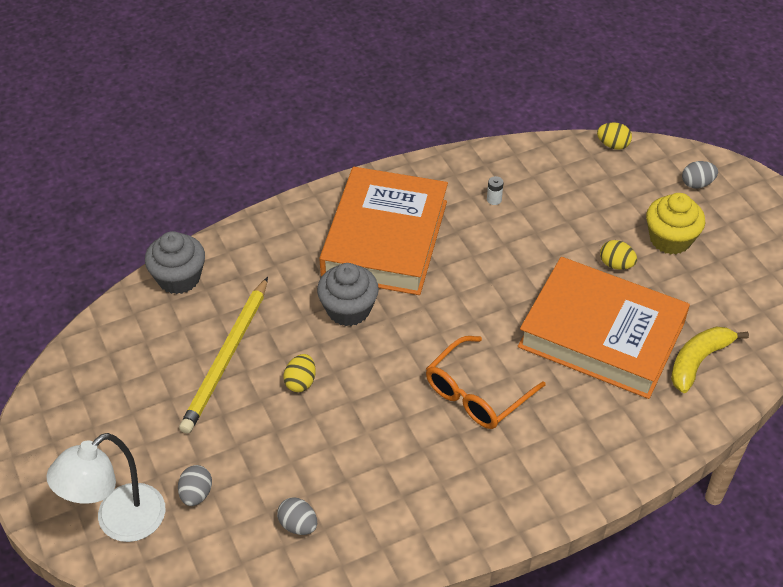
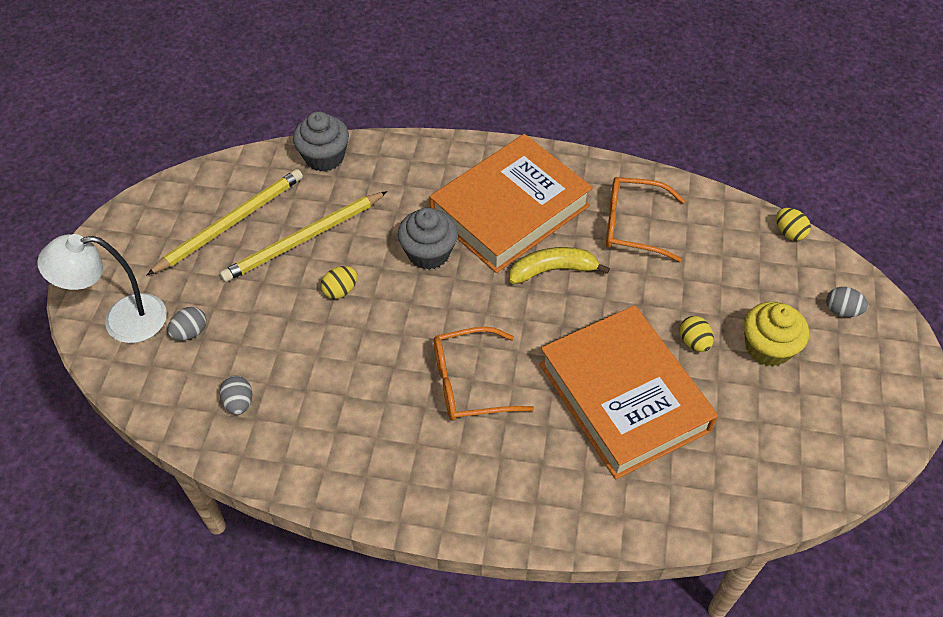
camera: 35 degrees right, 5 degrees up
white battery [487,176,504,205] -> orange glasses [606,177,685,262]
yellow banana [671,326,749,393] -> yellow banana moved to [509,247,610,284]
none -> yellow pencil [147,169,303,275]

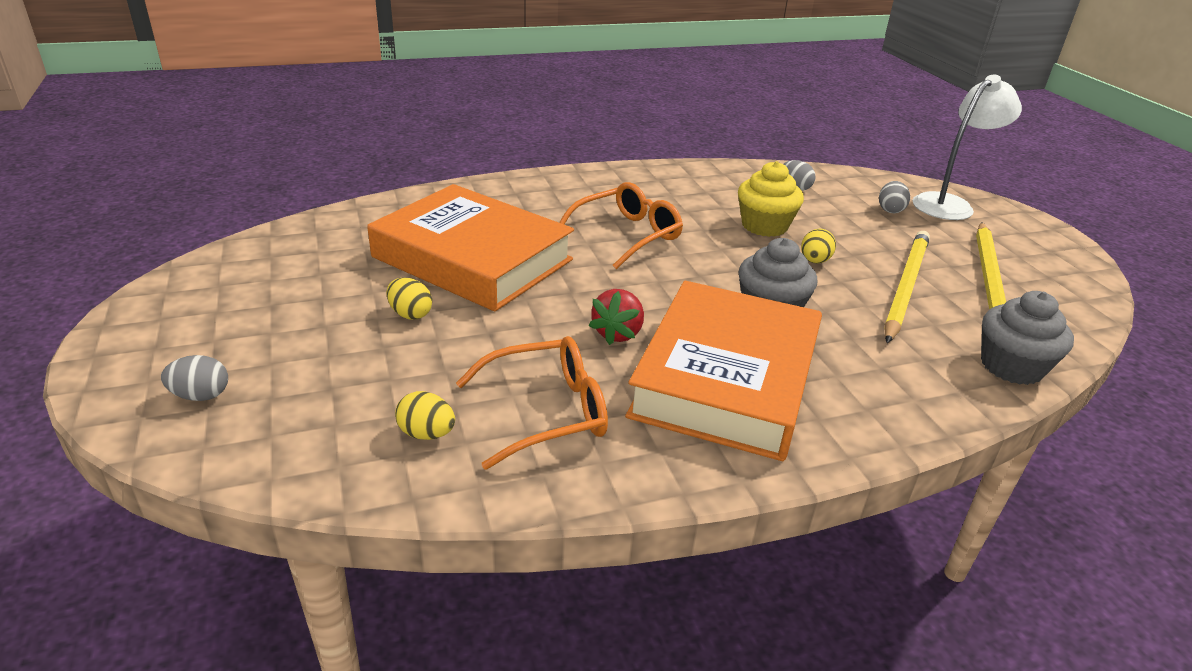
camera: 150 degrees right, 20 degrees down
yellow banana [509,247,610,284] -> red strawberry [589,289,644,345]
yellow cupcake [744,302,809,367] -> yellow cupcake moved to [738,161,804,237]
yellow egg [776,208,811,241] -> yellow egg moved to [395,391,455,440]

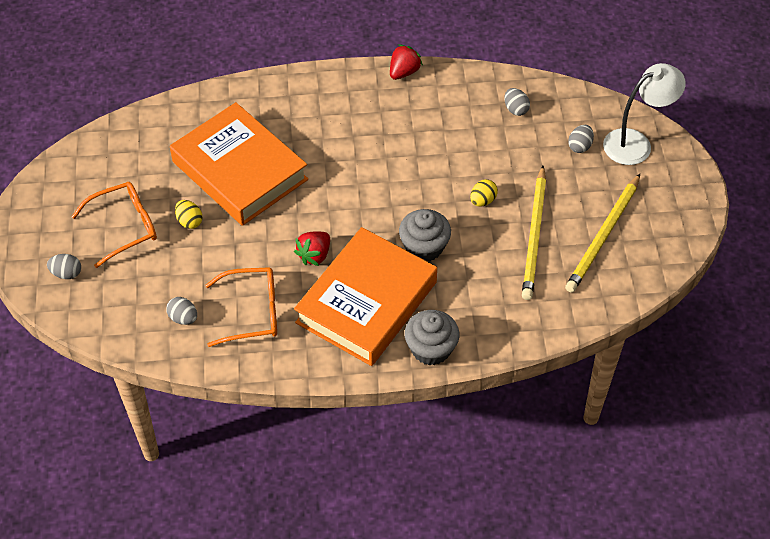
camera: 15 degrees right, 20 degrees up
yellow egg [395,391,455,440] -> grey egg [166,297,197,325]
orange glasses [559,182,683,269] -> orange glasses moved to [71,182,157,268]
yellow cupcake [738,161,804,237] -> none
yellow pencil [884,231,930,343] -> yellow pencil turned 150 degrees clockwise [522,166,546,300]
grey cupcake [981,291,1074,385] -> grey cupcake moved to [404,310,459,366]
none -> red strawberry [390,44,423,80]

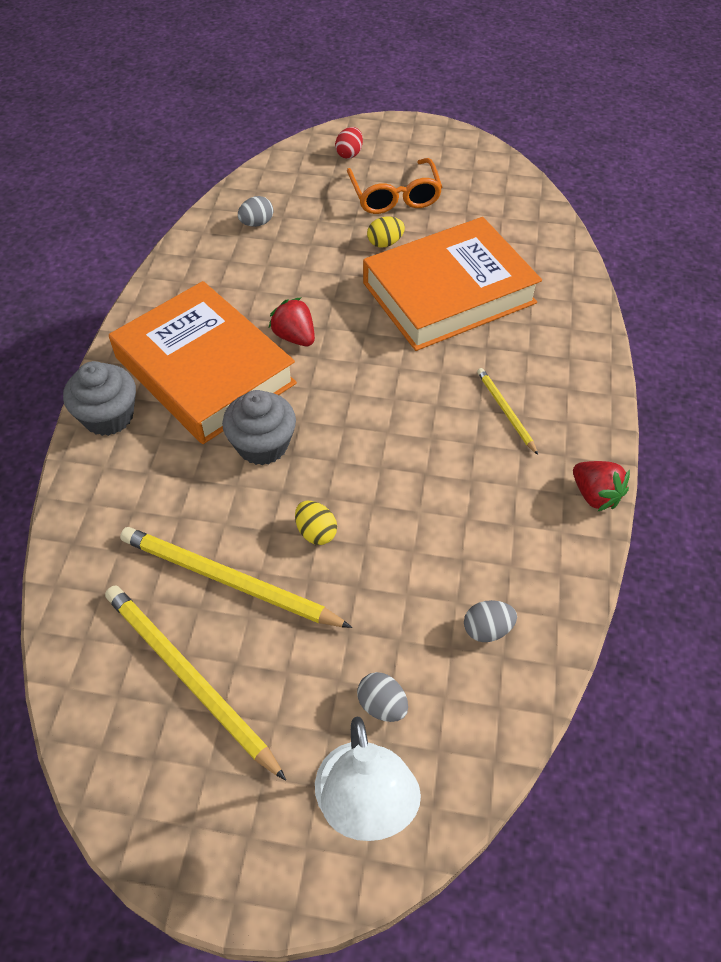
camera: 105 degrees right, 0 degrees up
grey egg [47,254,81,279] -> red egg [335,127,363,159]
orange glasses [205,267,277,347] -> none
none -> yellow pencil [477,368,538,455]

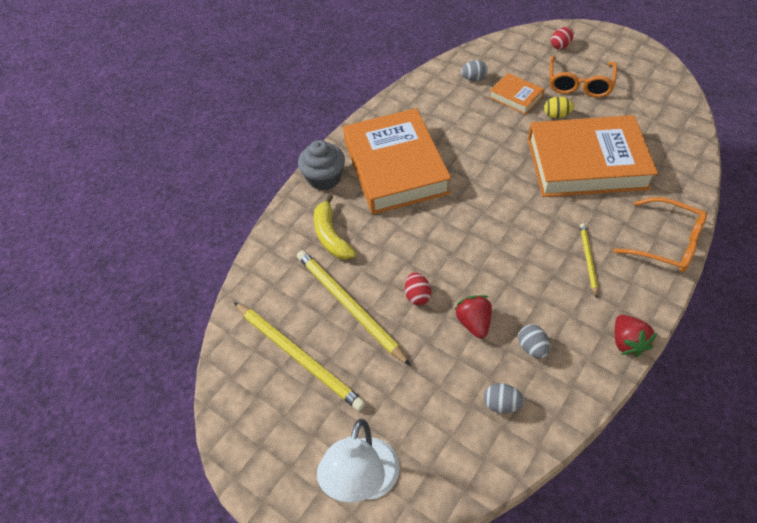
camera: 30 degrees right, 0 degrees up
yellow pencil [105,585,286,780] -> yellow pencil turned 150 degrees clockwise [234,302,366,411]
grey cupcake [222,390,296,465] -> none
red strawberry [269,297,315,346] -> red strawberry moved to [455,295,492,339]
yellow egg [295,501,337,545] -> red egg [405,273,431,305]
grey egg [357,672,408,722] -> grey egg moved to [519,324,550,358]
none -> yellow banana [314,194,356,260]
none -> orange book [489,73,544,114]
none -> orange glasses [613,197,707,272]

